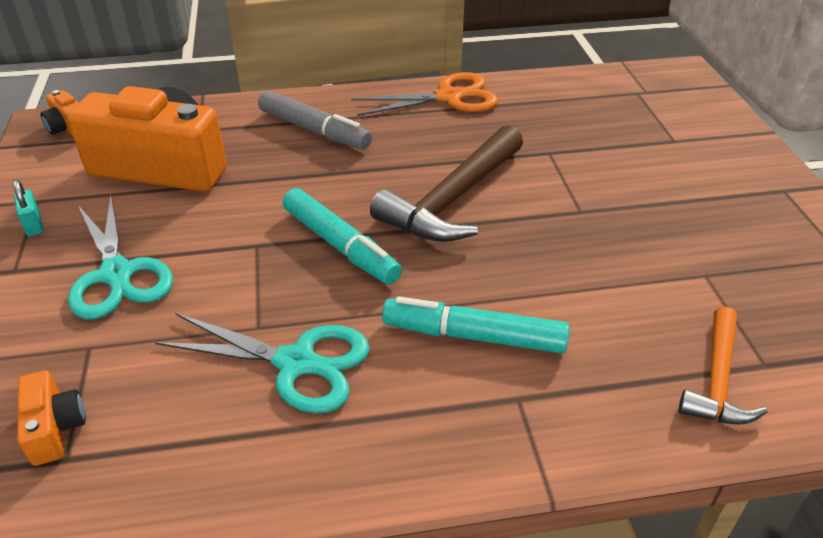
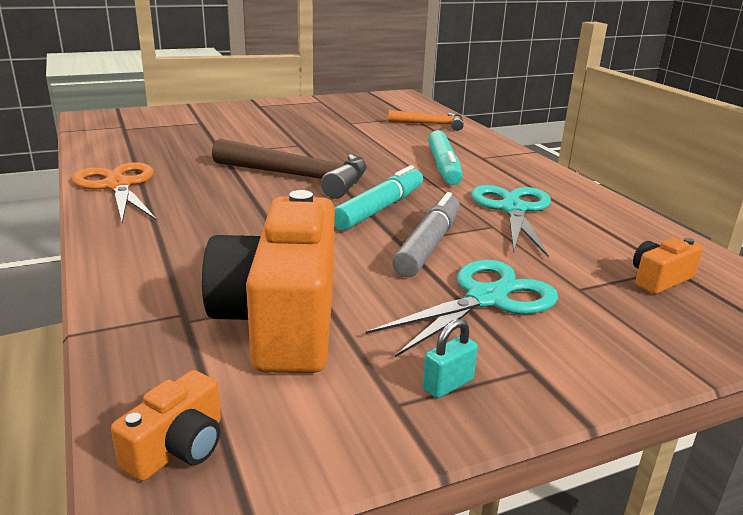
camera: 105 degrees left, 15 degrees down
grey marker [258,90,372,150] -> grey marker moved to [392,192,460,277]

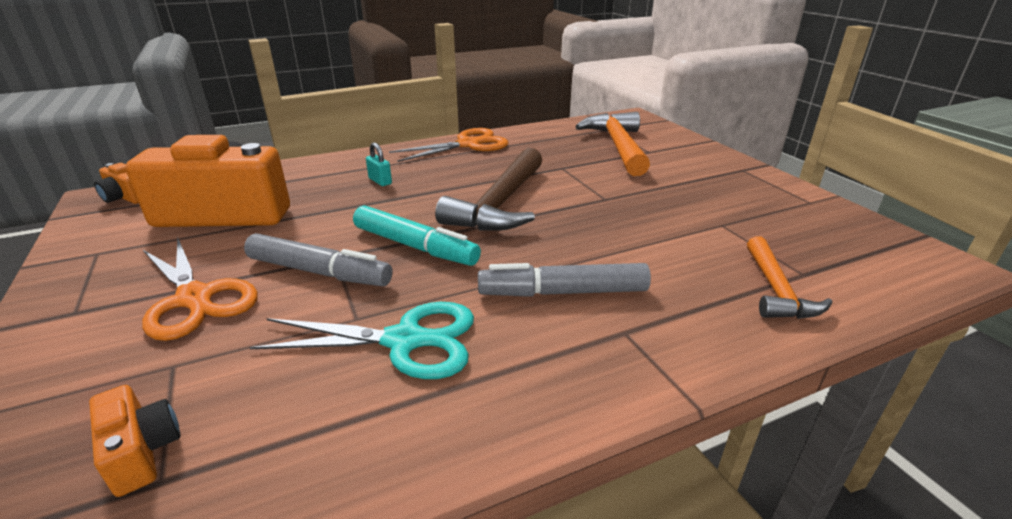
camera: 90 degrees right, 5 degrees up
turquoise scissors [366,260,558,357] -> orange scissors [142,237,258,341]
turquoise padlock [423,319,478,398] -> turquoise padlock moved to [366,142,392,186]
turquoise marker [428,130,463,185] -> grey marker [478,263,651,297]
none -> orange hammer [575,112,650,176]

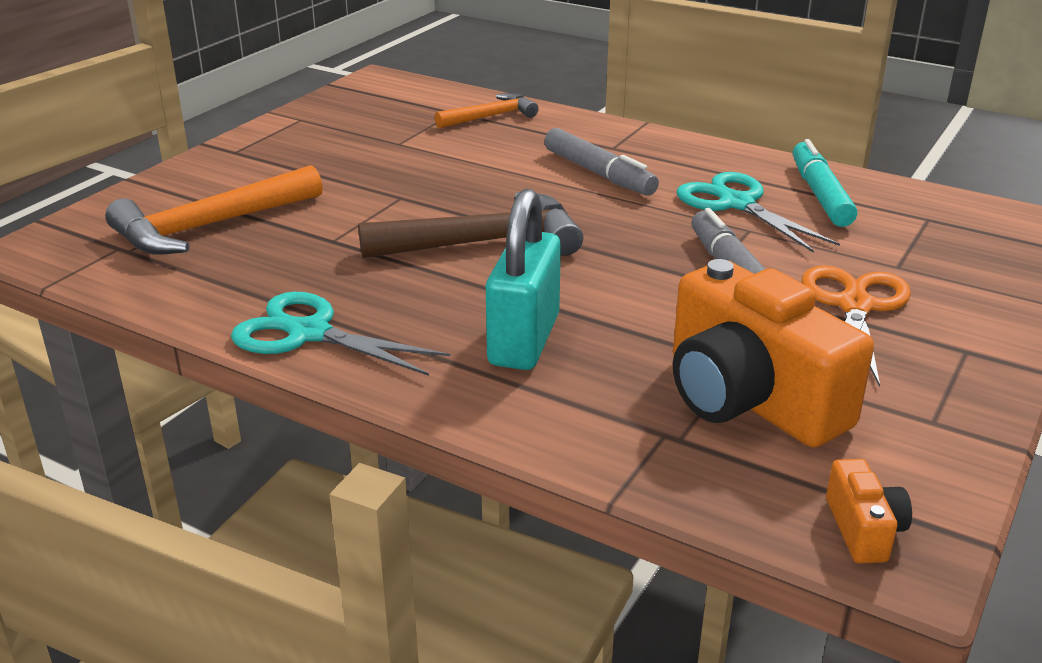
camera: 125 degrees left, 0 degrees up
orange camera [89,385,181,497] -> none
turquoise marker [353,205,481,266] -> turquoise marker moved to [793,139,857,227]
turquoise padlock [366,142,392,186] -> turquoise padlock [486,189,561,370], size x2.46
orange scissors [389,128,508,162] -> turquoise scissors [231,292,450,376]

